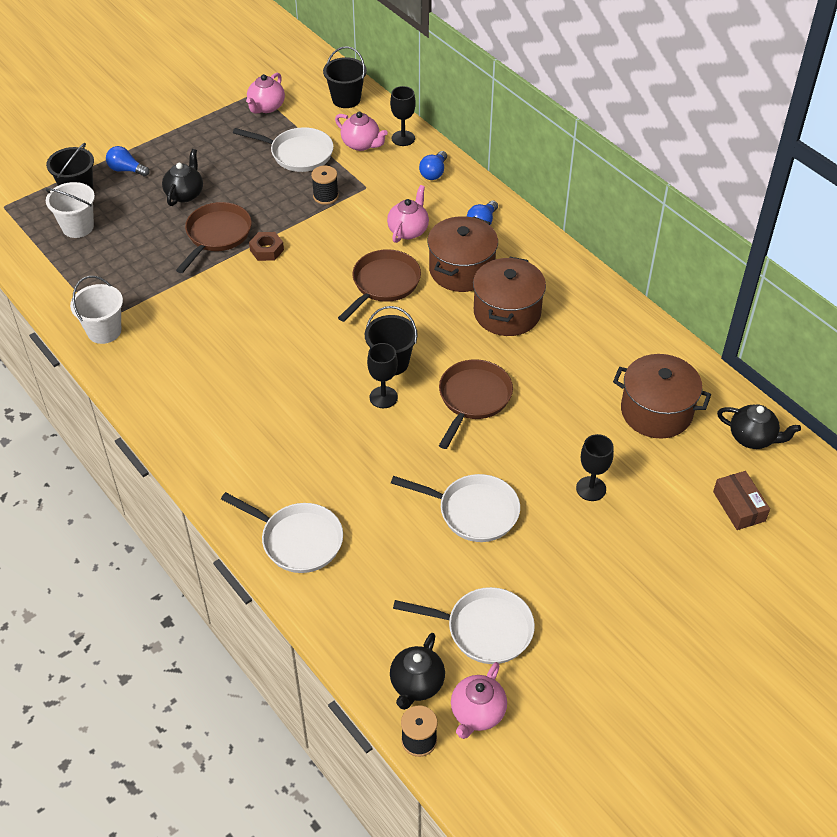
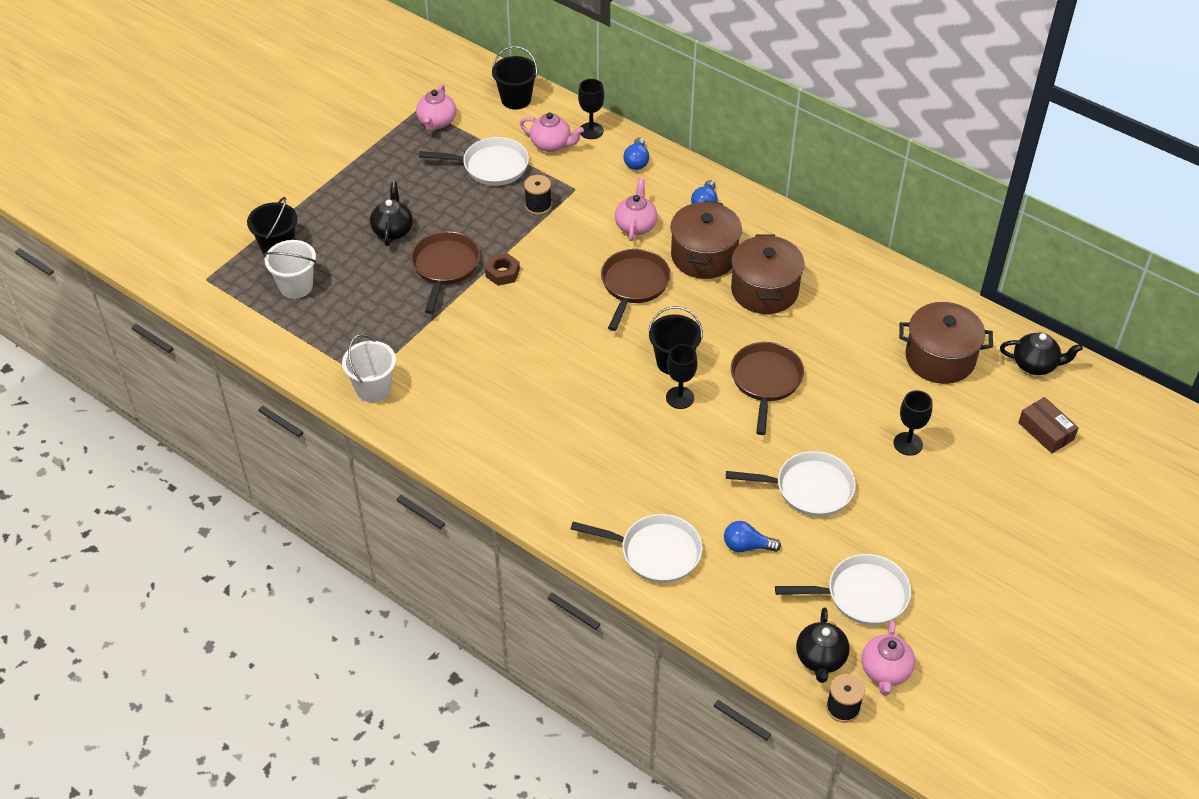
camera: 15 degrees left, 0 degrees up
blue light bulb [106,146,150,177] -> blue light bulb moved to [724,521,781,552]

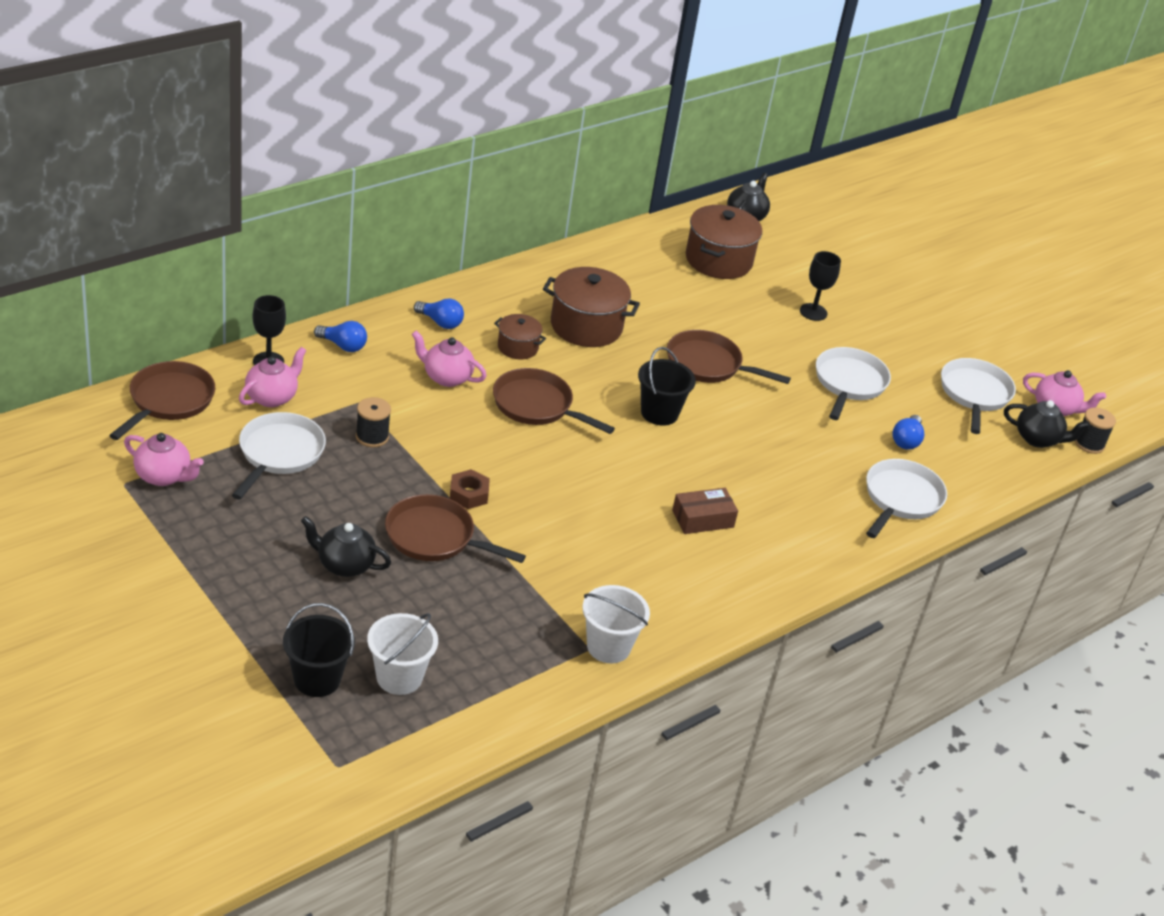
camera: 80 degrees left, 10 degrees down
black bucket [492,46,538,109] -> brown pan [109,361,215,440]
black goblet [666,344,697,409] -> none
brown pot [670,201,742,279] -> brown pot [494,314,546,359], size x0.55
brown box [1018,397,1079,453] -> brown box moved to [672,488,738,534]

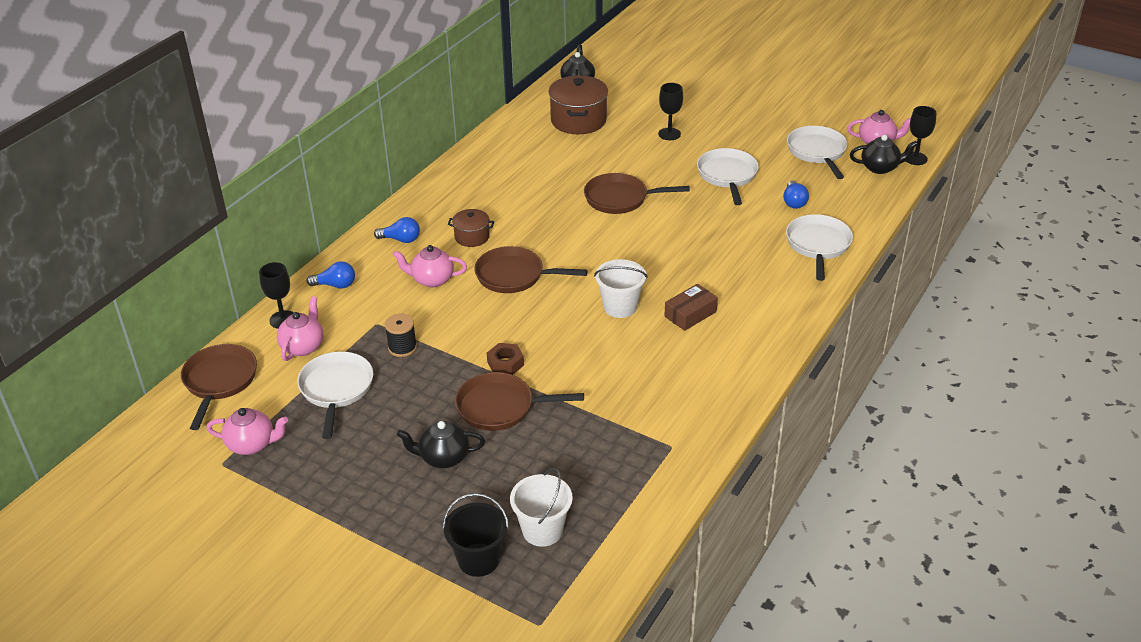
camera: 15 degrees left, 0 degrees up
brown pot [543,267,640,347] -> none
white bucket [582,585,650,663] -> white bucket moved to [594,259,648,318]
black bucket [638,347,696,426] -> none
black spool [1075,407,1116,454] -> black goblet [906,106,936,165]

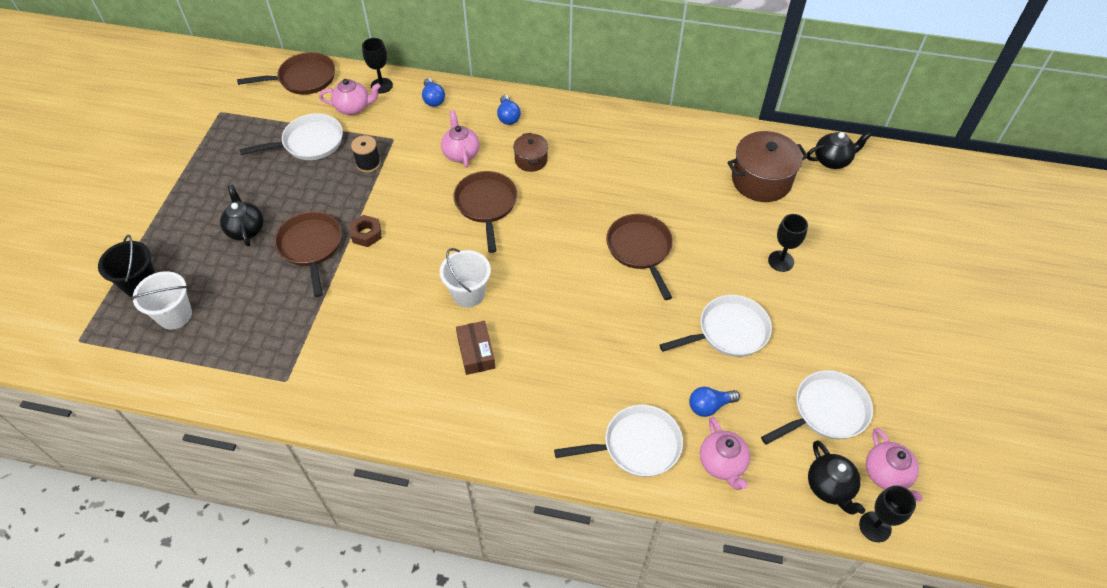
camera: 70 degrees right, 15 degrees up
pink teapot [207,408,288,455] -> pink teapot moved to [700,417,750,490]
brown box [664,284,718,331] -> brown box turned 45 degrees clockwise [456,321,495,375]

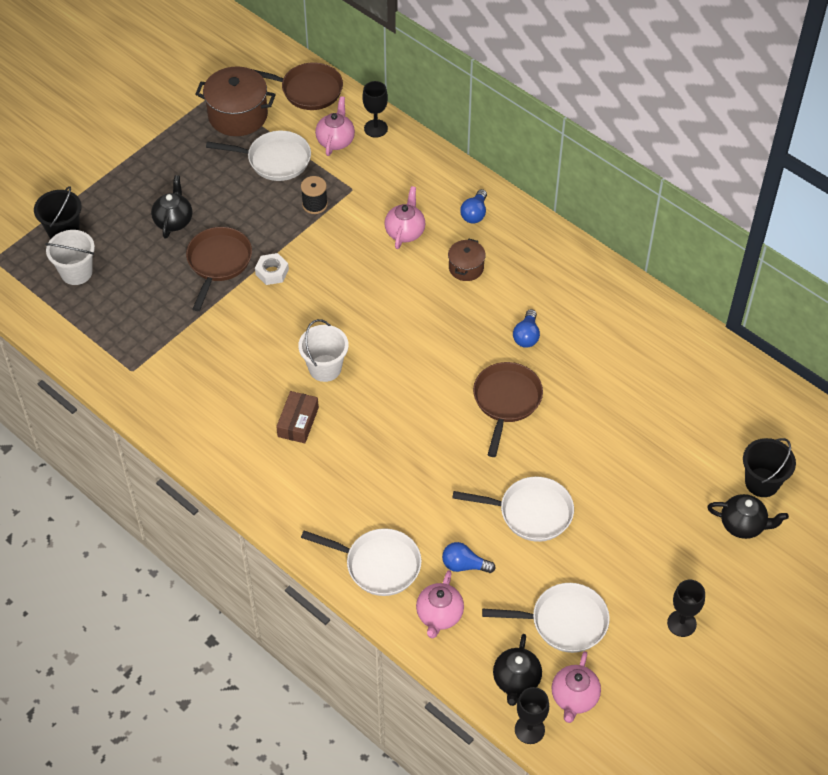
camera: 30 degrees right, 0 degrees up
pink teapot [319,79,381,115] -> pink teapot turned 105 degrees counterclockwise [315,96,355,156]
brown nut [350,215,382,247] -> white nut [255,253,289,285]
blue light bulb [422,78,445,107] -> blue light bulb moved to [513,309,540,348]
brown pan [454,171,517,253] -> none
brown pot [727,131,808,202] -> brown pot moved to [196,66,276,136]
black goblet [768,214,808,272] -> black goblet moved to [667,580,705,637]
black teapot [807,132,872,169] -> black teapot moved to [707,494,789,539]
none -> black bucket [743,438,796,497]

